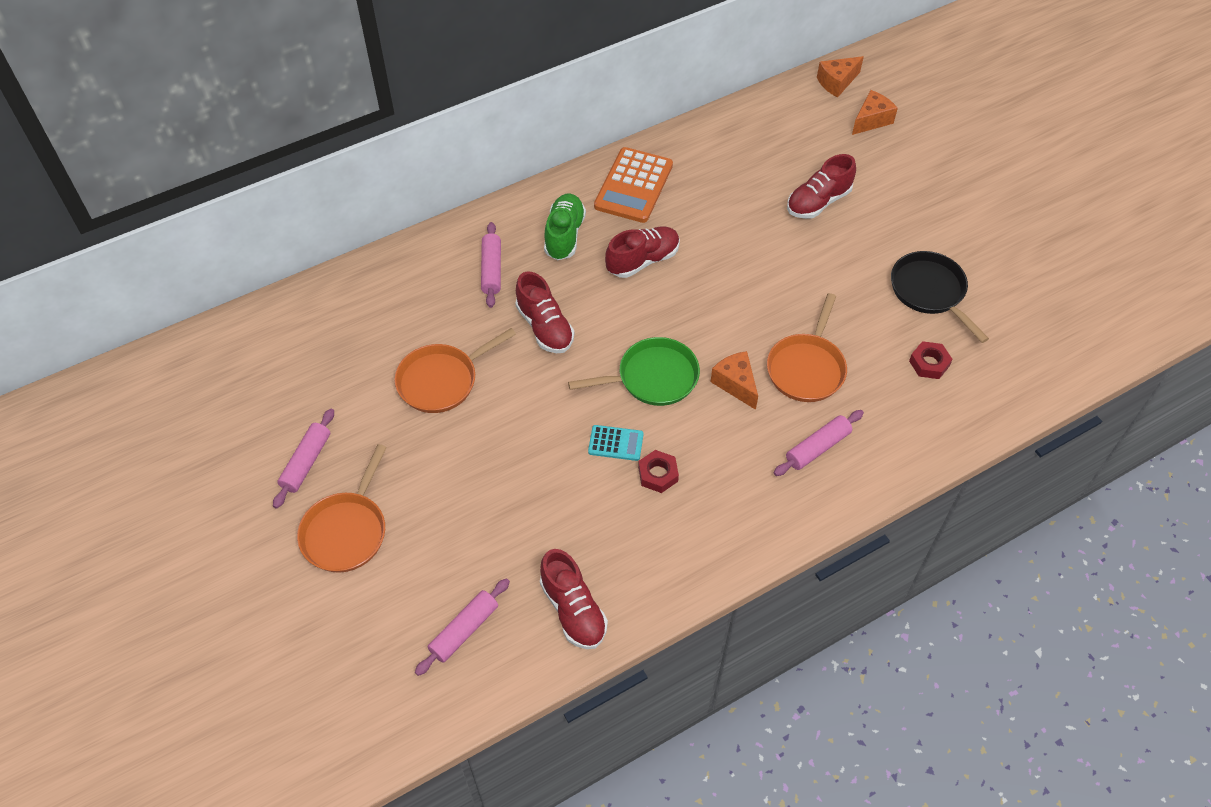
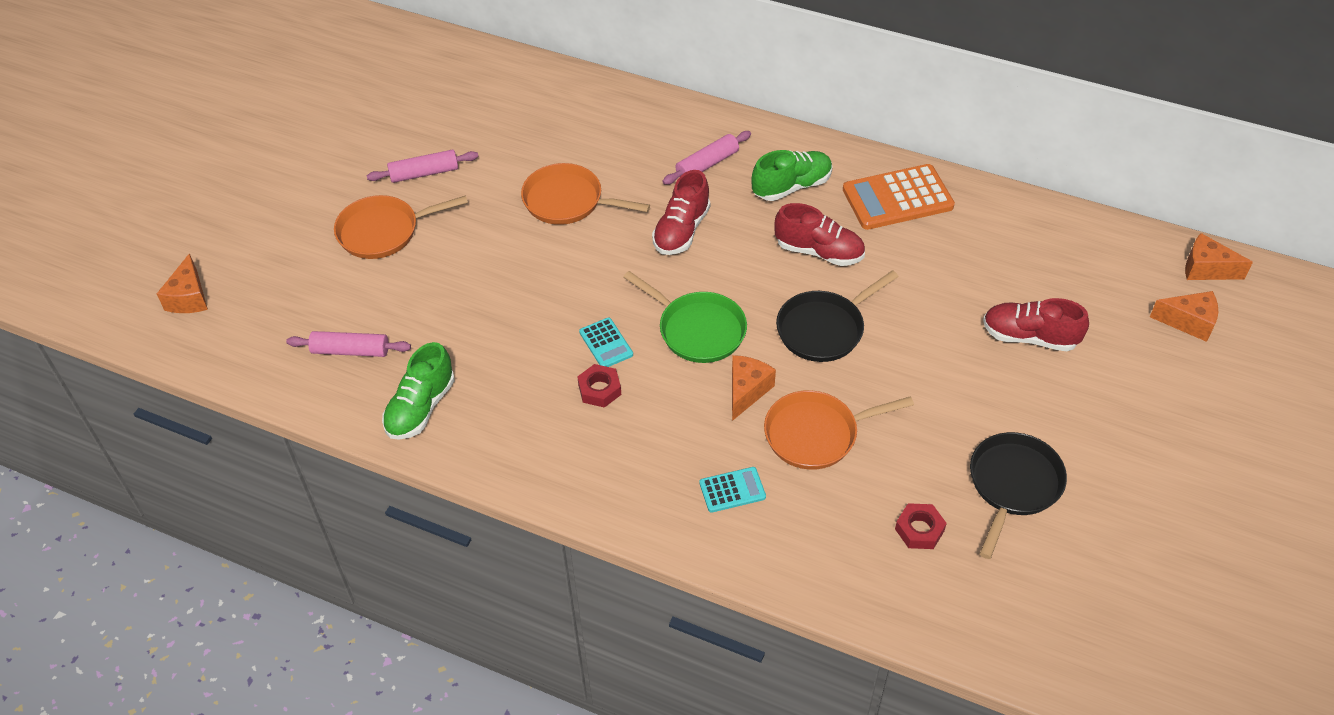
camera: 55 degrees right, 5 degrees down
red shoe [540,549,608,649] -> green shoe [382,342,455,440]
pink rolling pin [774,410,864,476] -> turquoise calculator [699,467,766,513]
none -> orange cheese [157,253,208,313]
none -> black pan [776,270,899,362]

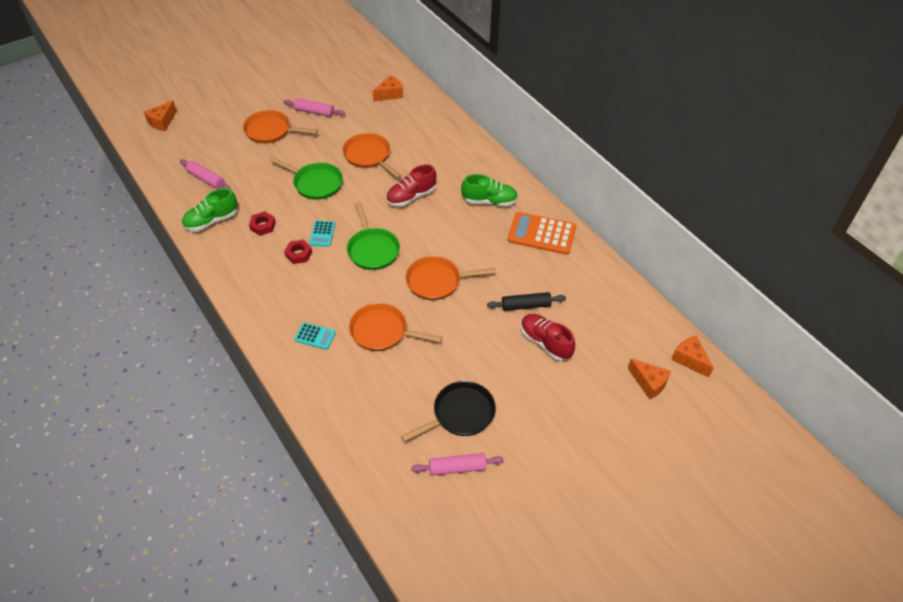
camera: 30 degrees right, 0 degrees up
pink rolling pin [662,131,751,185] -> pink rolling pin moved to [411,453,504,476]
orange cheese [732,355,776,421] -> orange cheese moved to [373,75,403,102]
red shoe [774,203,865,266] -> none
black pan [776,270,899,362] -> orange pan [406,256,496,300]
red nut [895,503,947,549] -> red nut moved to [249,211,276,236]
none -> green pan [269,157,343,200]
none -> black rolling pin [487,292,566,311]

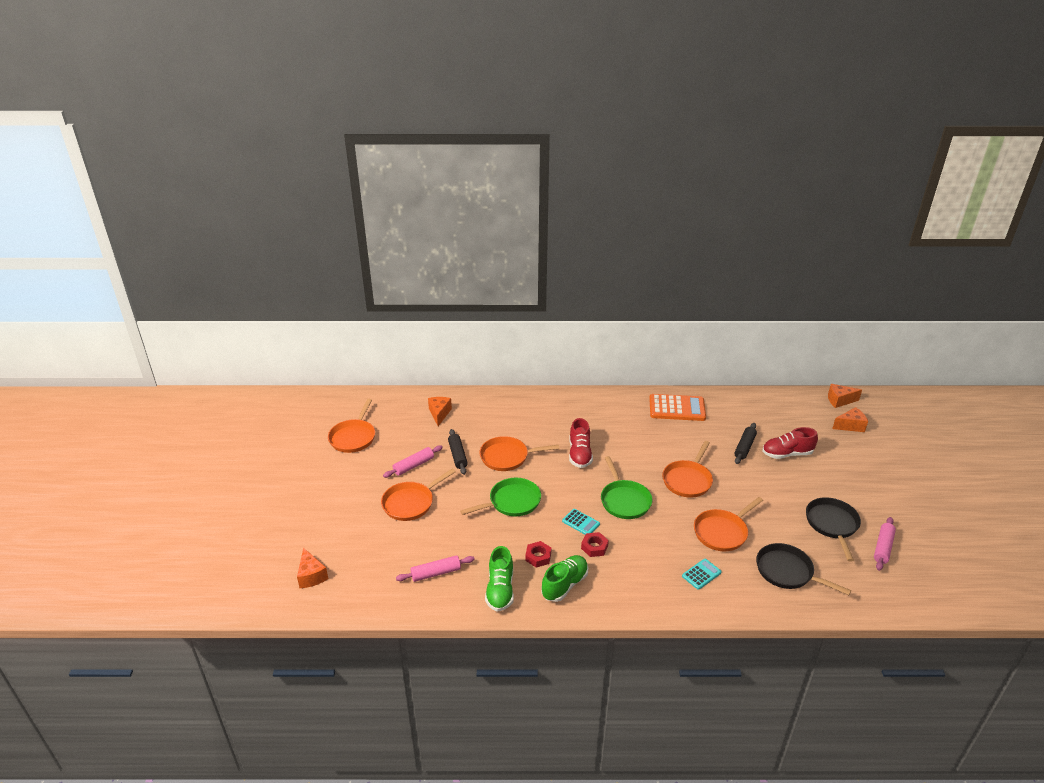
camera: 55 degrees left, 15 degrees down
green pan [347,202,400,270] -> green pan turned 60 degrees clockwise [601,456,653,519]
green shoe [461,174,518,207] -> green shoe moved to [542,555,588,602]
orange calculator [508,212,576,255] -> orange calculator turned 135 degrees counterclockwise [649,394,706,421]
none -> orange pan [328,399,375,453]
none -> black rolling pin [448,429,468,475]
none -> black pan [756,543,851,595]

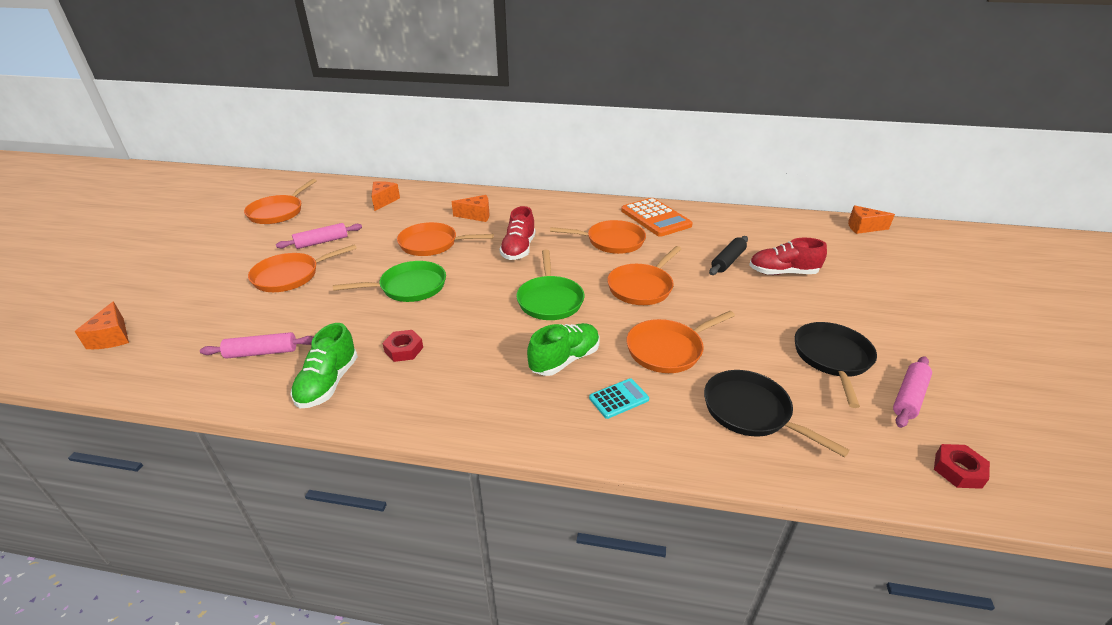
camera: 10 degrees right, 0 degrees up
black rolling pin [448,429,468,475] -> none
green shoe [542,555,588,602] -> green shoe moved to [527,323,599,376]
turquoise calculator [562,509,600,535] -> none
red nut [581,532,609,557] -> red nut moved to [934,444,990,489]
orange calculator [649,394,706,421] -> orange calculator turned 45 degrees clockwise [621,198,693,237]
orange cheese [832,407,868,432] -> orange cheese moved to [452,195,490,222]
none -> orange pan [550,220,646,254]

